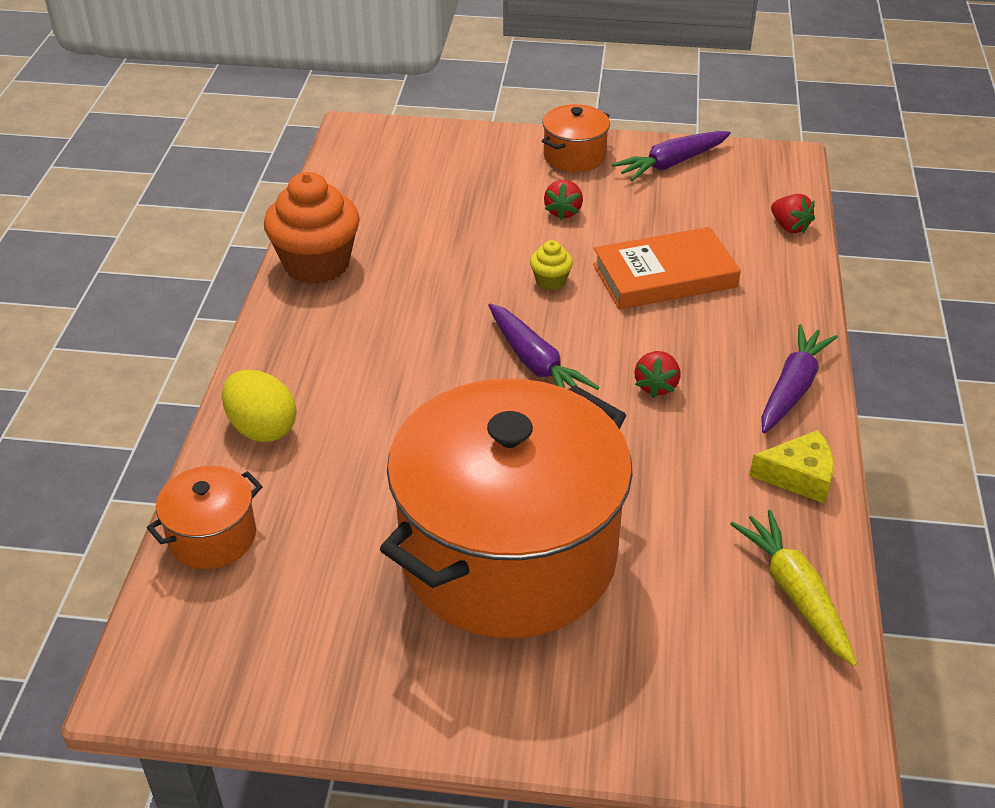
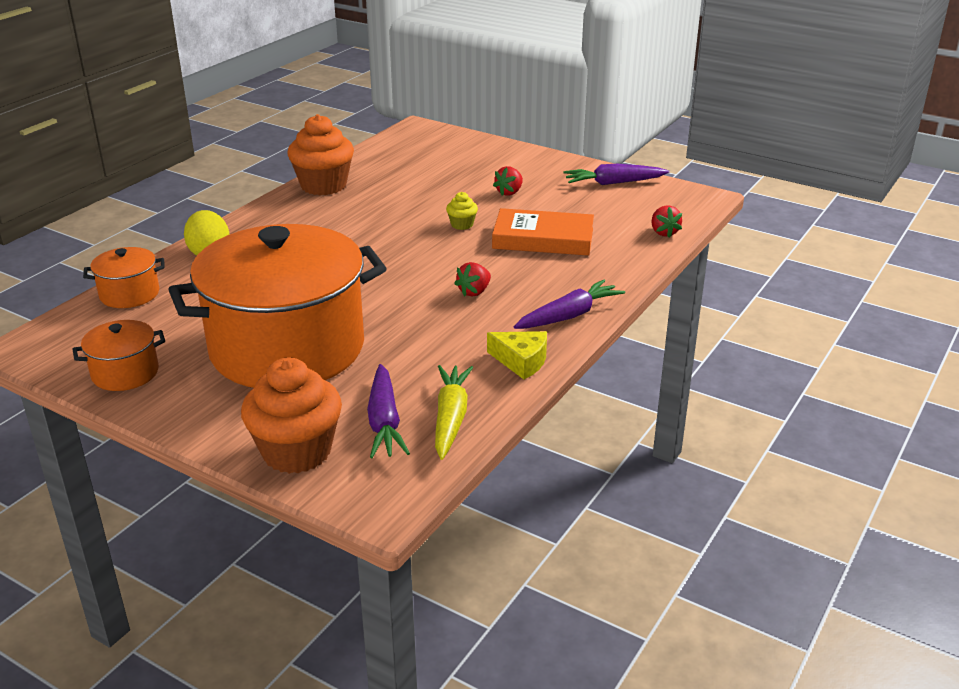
camera: 25 degrees right, 10 degrees down
purple carrot [488,304,599,390] -> purple carrot moved to [367,364,410,458]
orange pot [542,104,610,172] -> orange pot moved to [73,320,165,391]
none -> orange cupcake [241,358,342,474]

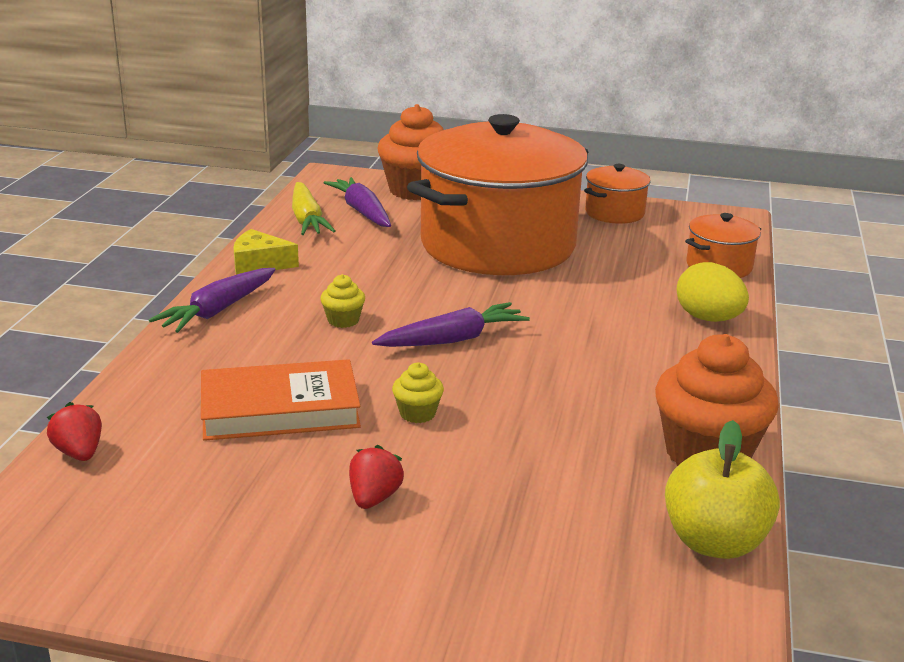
camera: 160 degrees right, 5 degrees down
red strawberry [454,262,491,297] -> yellow cupcake [320,274,365,328]
purple carrot [563,164,669,185] -> purple carrot moved to [372,302,530,347]
none -> yellow apple [665,420,780,559]

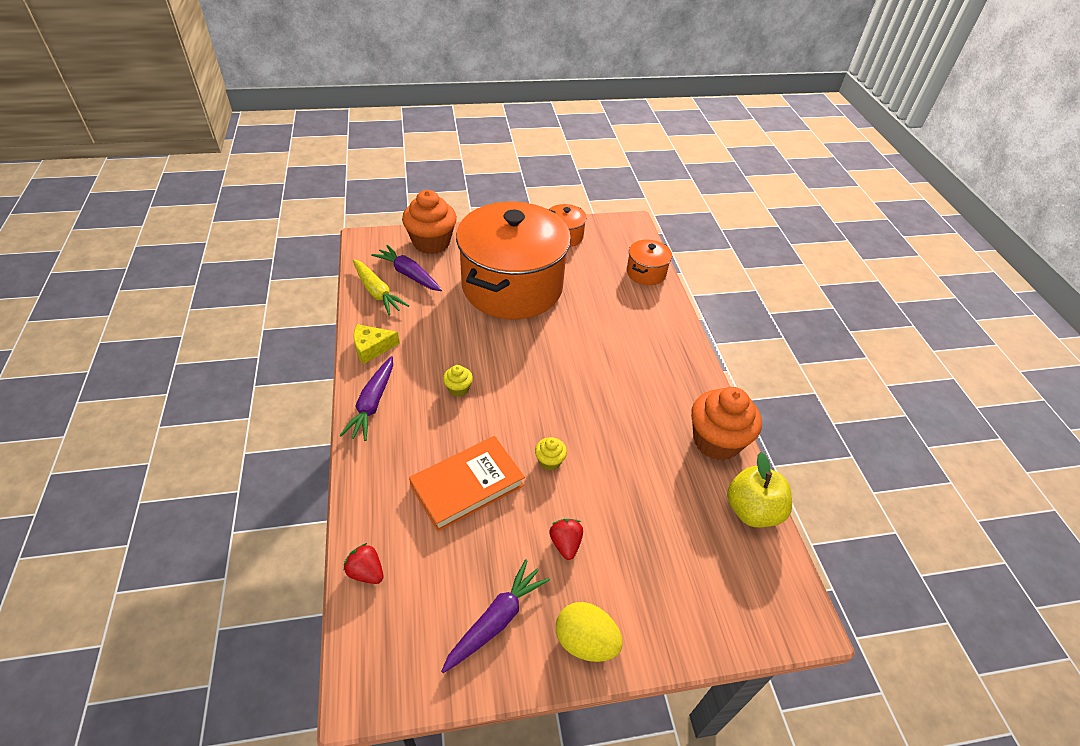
camera: 25 degrees left, 20 degrees up
purple carrot [372,302,530,347] -> purple carrot moved to [441,560,550,673]
yellow egg [677,262,749,322] -> yellow egg moved to [556,602,623,662]

